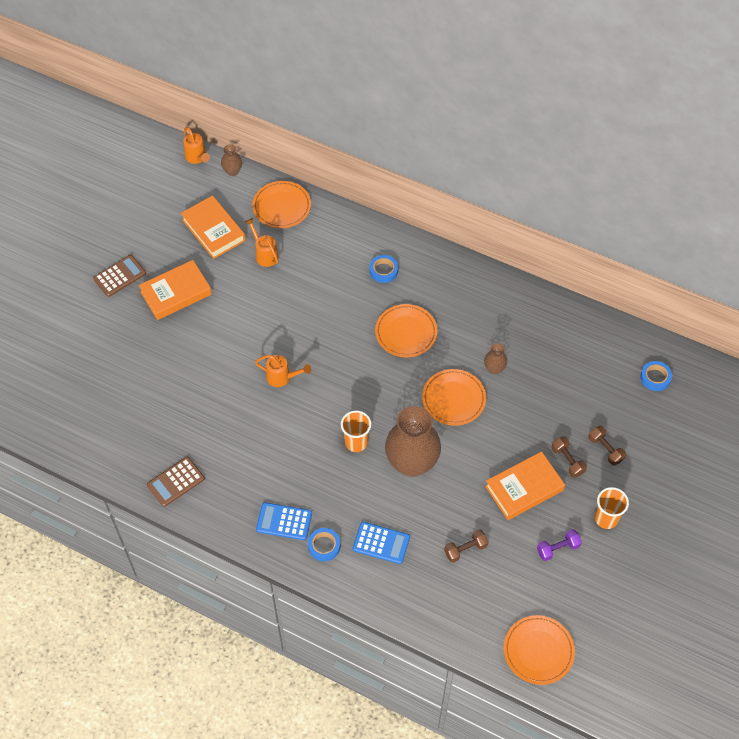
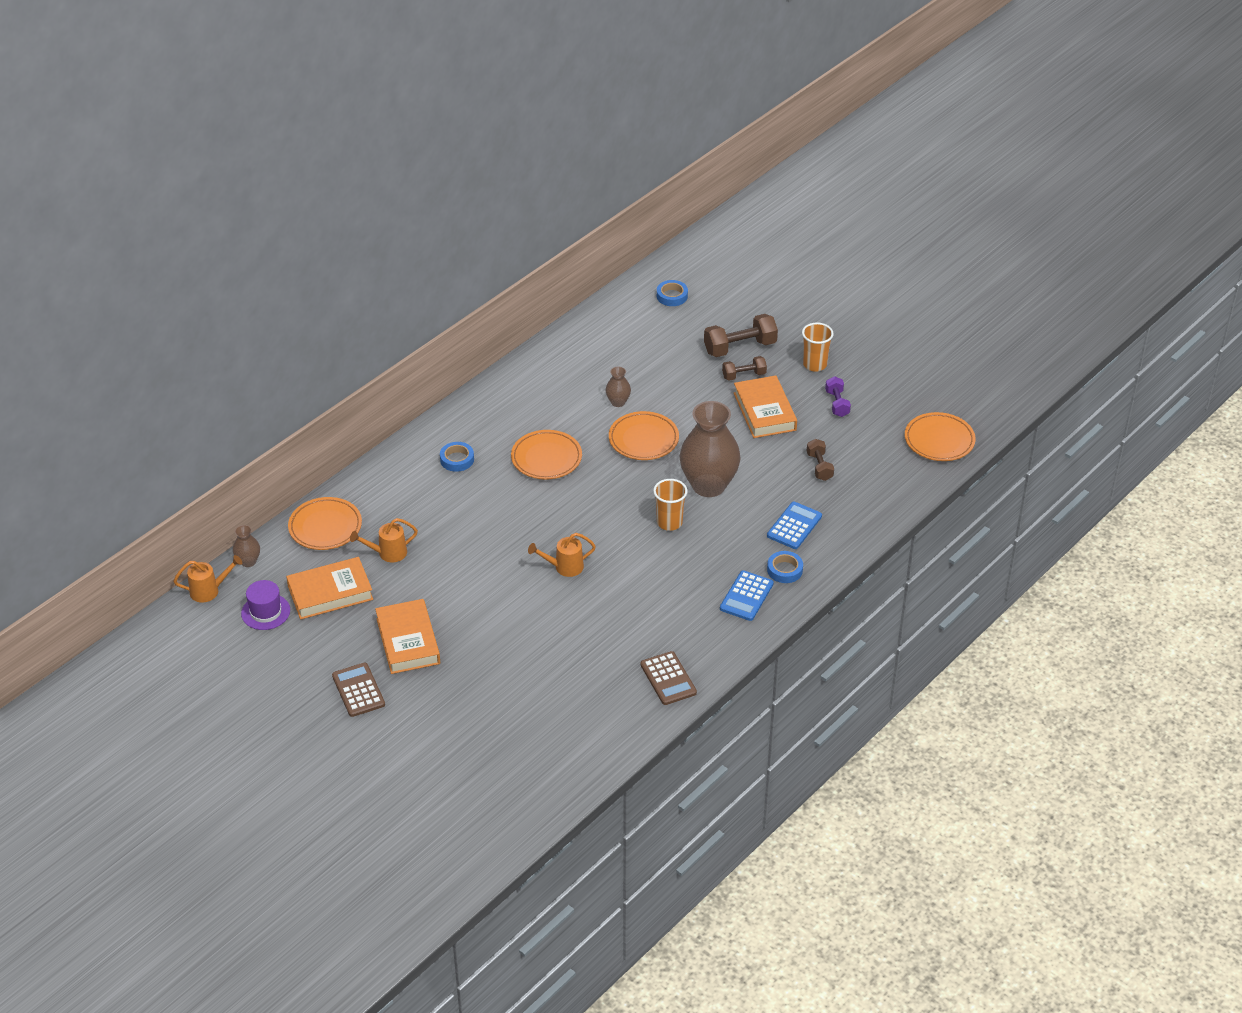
camera: 75 degrees left, 15 degrees down
orange watering can [255,355,311,387] -> orange watering can turned 135 degrees counterclockwise [528,533,596,577]
brown dumbbell [588,426,626,466] -> brown dumbbell [704,314,778,357], size x1.68
none -> purple hat [241,580,290,630]

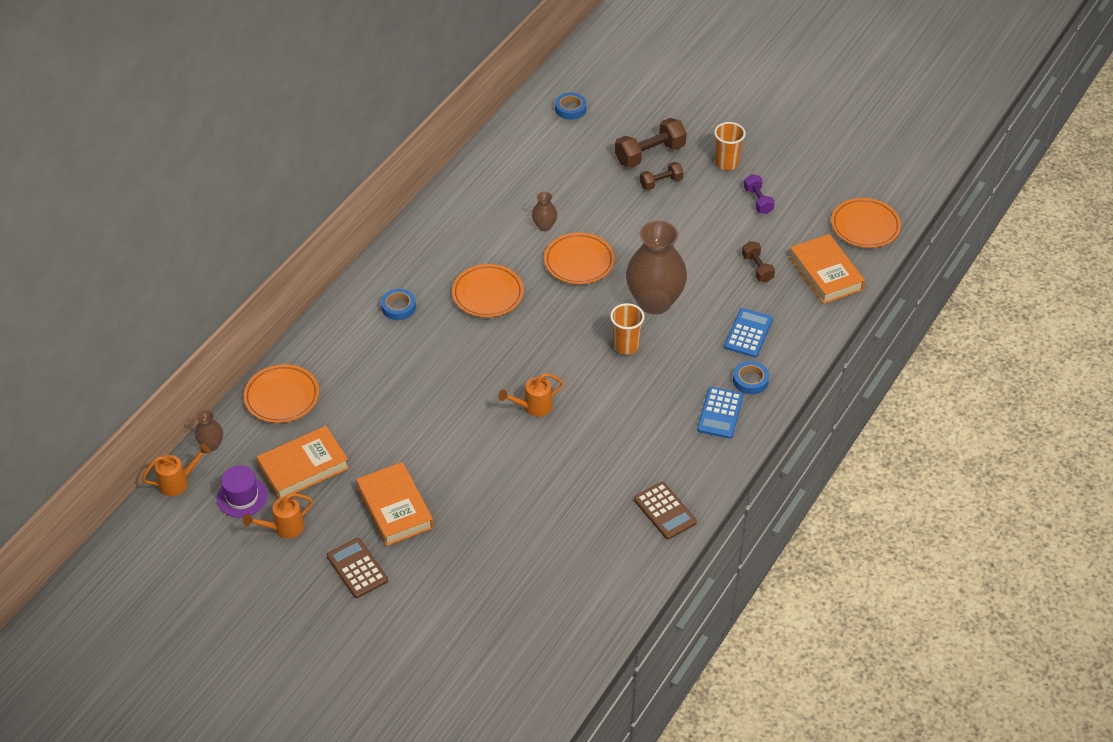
camera: 10 degrees left, 5 degrees up
orange watering can [350,518,418,562] -> orange watering can moved to [243,493,313,538]
orange book [734,376,797,438] -> orange book moved to [789,234,865,304]

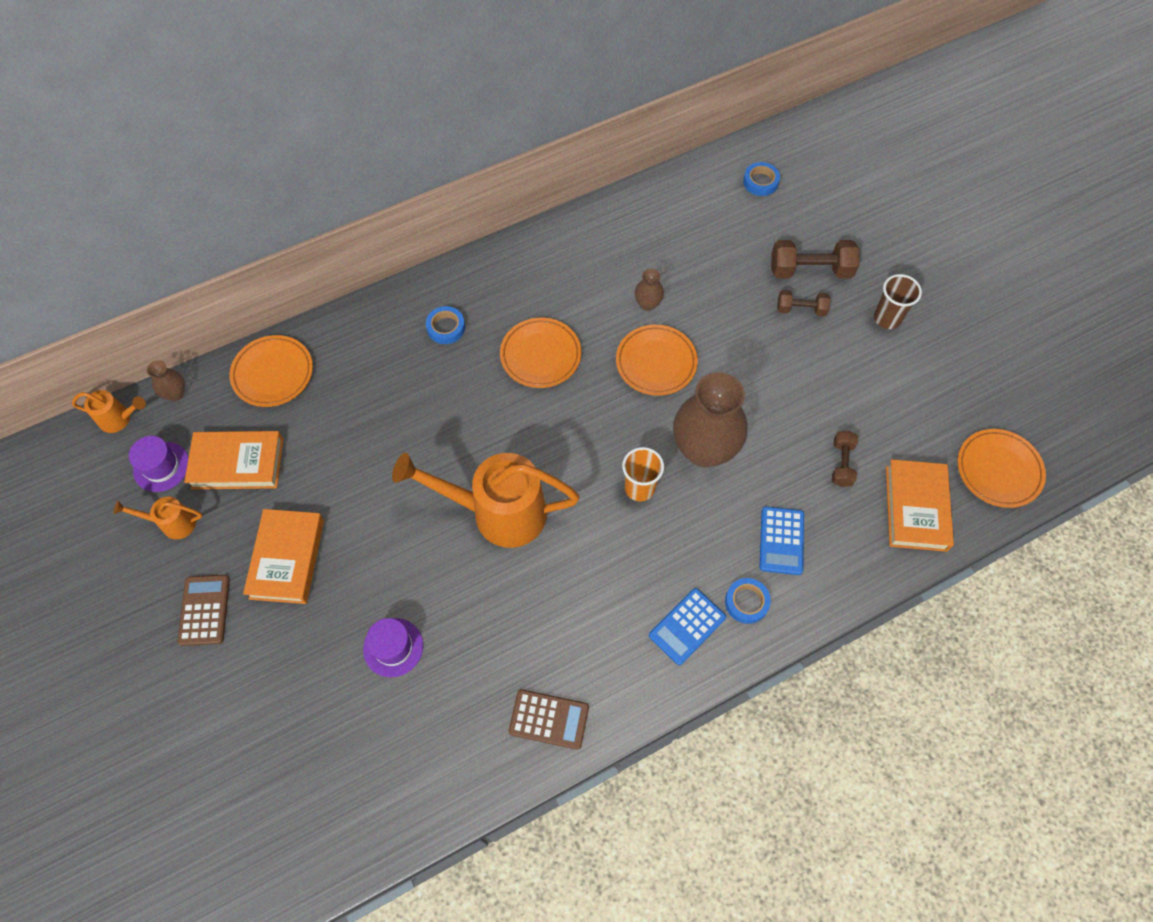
camera: 30 degrees right, 15 degrees up
orange watering can [498,373,563,417] -> orange watering can [392,453,580,548], size x2.16
brown calculator [634,482,697,539] -> brown calculator turned 75 degrees counterclockwise [509,689,589,750]
orange cup [714,122,746,170] -> brown cup [874,274,922,329]
blue calculator [724,308,773,357] -> blue calculator turned 135 degrees clockwise [760,506,804,575]
purple dumbbell [744,174,775,214] -> none
none -> purple hat [363,618,423,677]

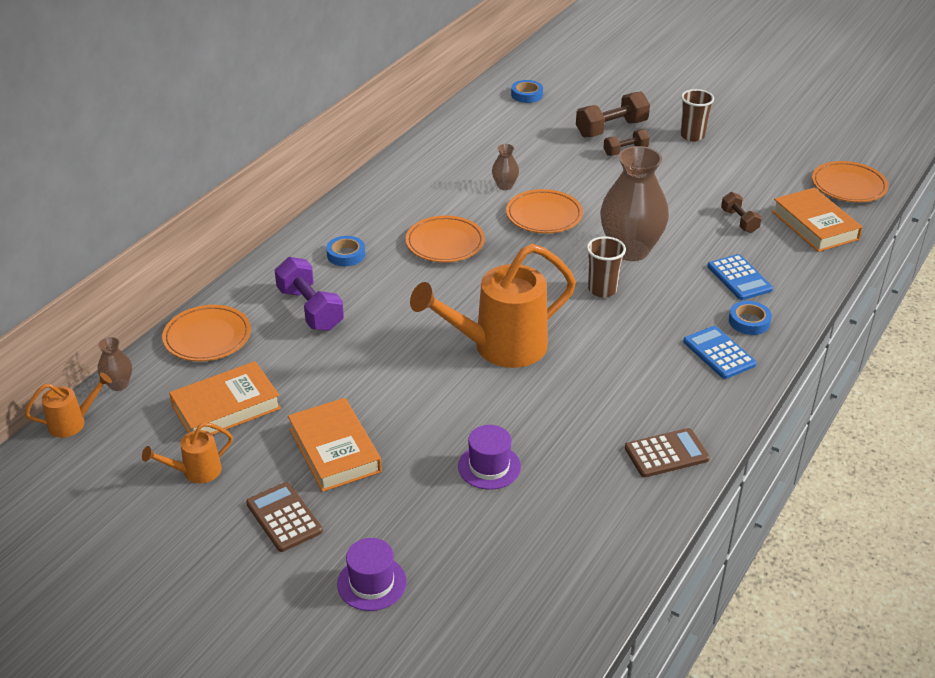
camera: 30 degrees left, 25 degrees down
purple hat [129,436,189,492] -> purple hat moved to [337,538,407,611]
orange cup [622,447,664,502] -> brown cup [587,236,626,298]
blue calculator [649,588,726,665] -> blue calculator turned 135 degrees clockwise [683,326,757,379]
none -> purple dumbbell [275,257,344,331]

